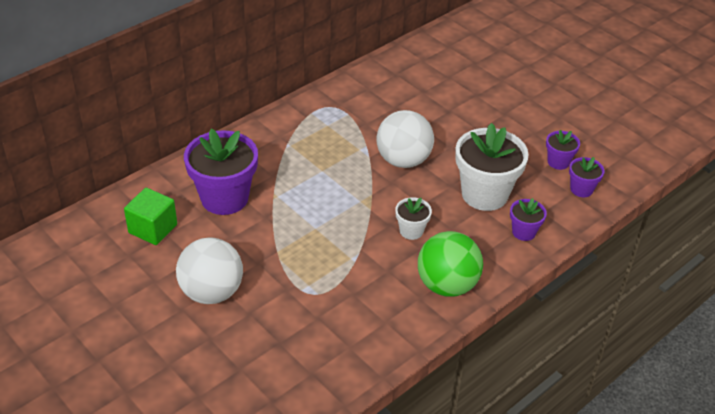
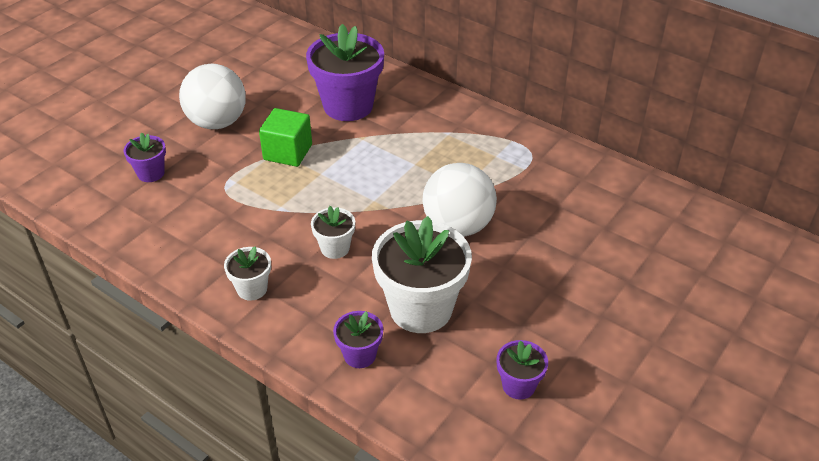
camera: 80 degrees right, 0 degrees up
green cube [124,188,177,245] -> green cube moved to [259,108,312,167]
green ball [418,231,483,297] -> white flower pot [224,246,271,301]
purple flower pot [569,157,605,197] -> purple flower pot moved to [124,132,166,182]

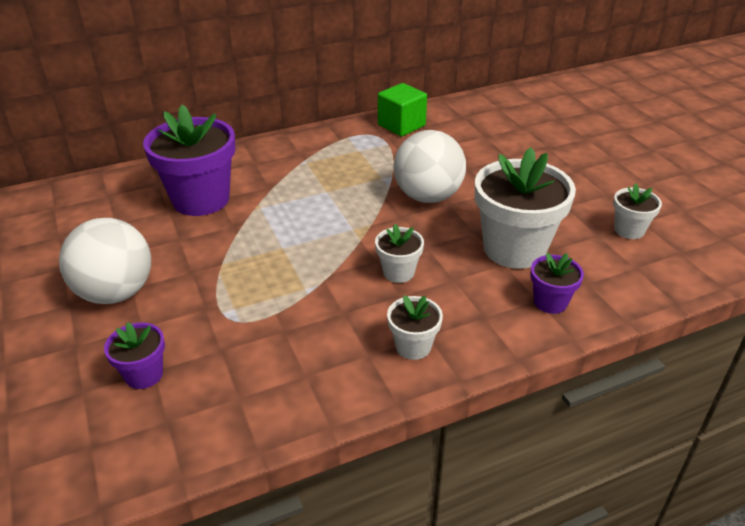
camera: 60 degrees left, 5 degrees down
green cube [259,108,312,167] -> green cube moved to [378,83,427,137]
purple flower pot [497,340,548,400] -> white flower pot [613,183,662,239]

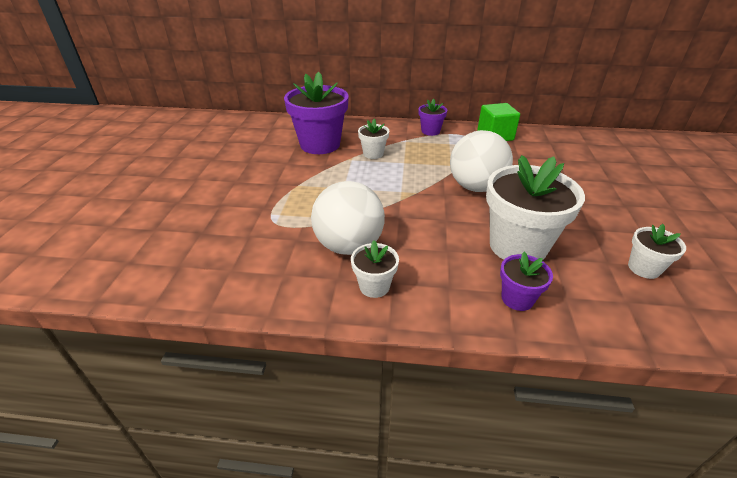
camera: 30 degrees right, 0 degrees up
white ball [59,218,151,304] -> white ball moved to [311,181,385,255]
purple flower pot [104,322,165,389] -> purple flower pot moved to [419,98,447,136]
white flower pot [375,224,424,283] -> white flower pot moved to [358,119,389,159]

